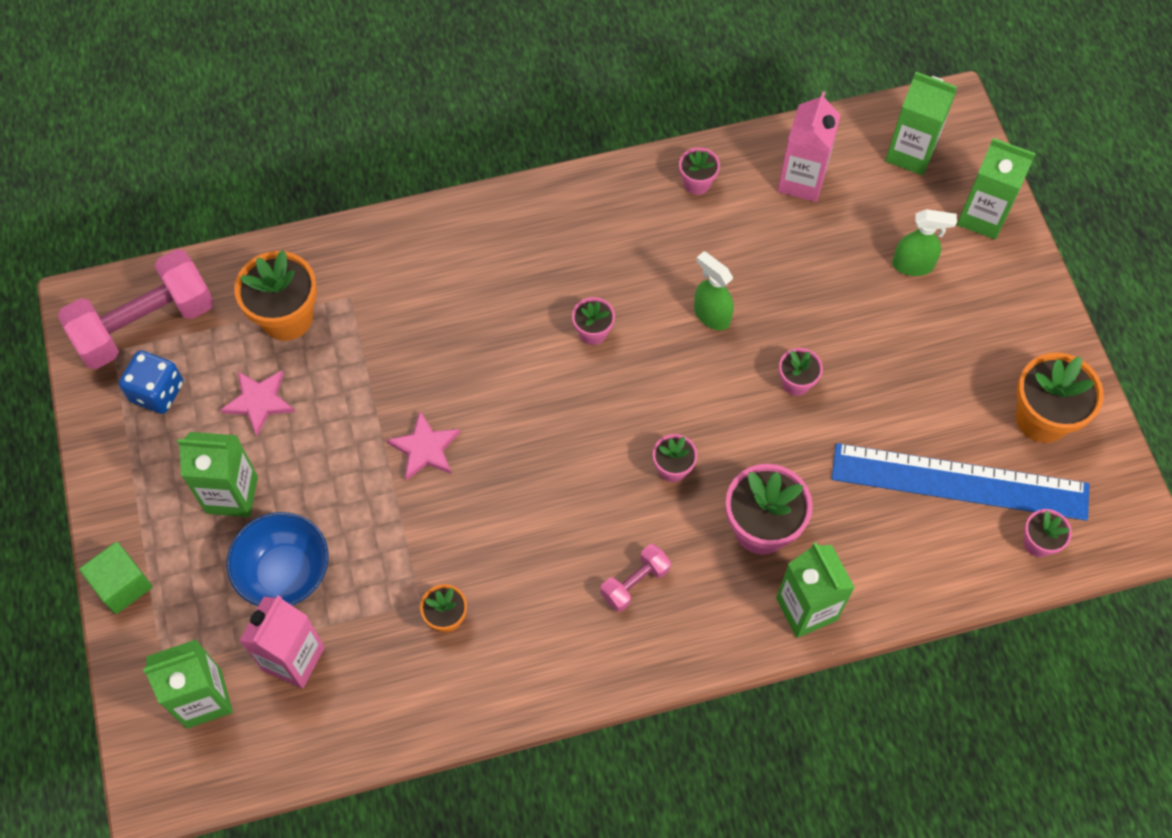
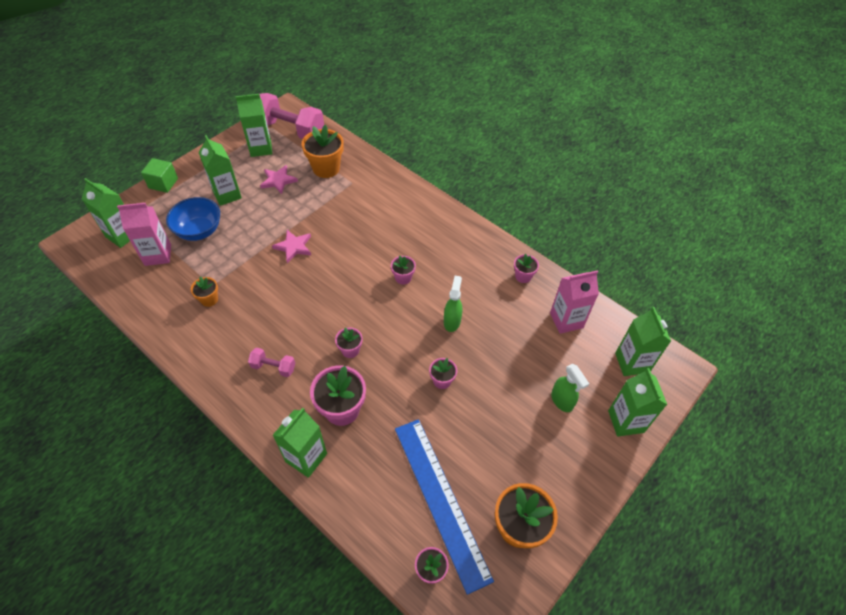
camera: 55 degrees right, 10 degrees down
blue dice [119,350,183,414] -> green carton [236,94,272,157]

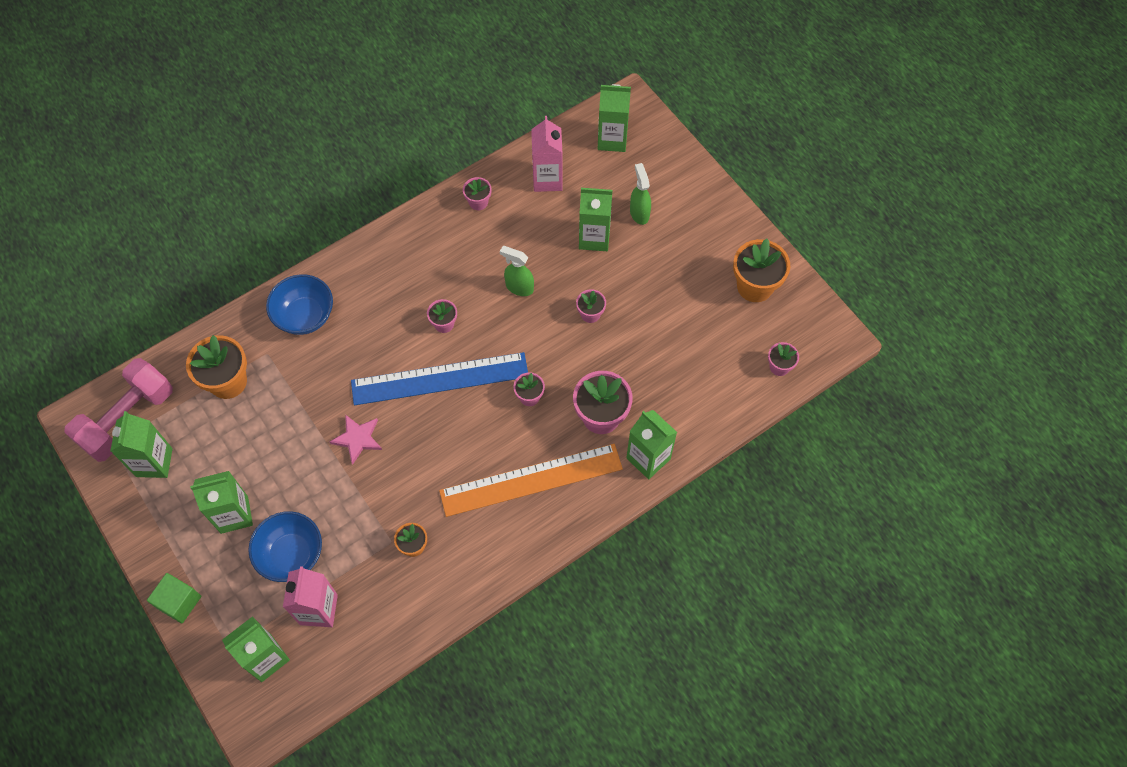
camera: 75 degrees left, 10 degrees up
pink dumbbell [248,348,295,377] -> orange ruler [439,444,623,517]
pink star [260,165,298,194] -> none
blue ruler [395,419,494,595] -> blue ruler moved to [351,352,528,405]
green spray bottle [551,364,589,412] -> green spray bottle turned 90 degrees counterclockwise [630,163,651,225]
green carton [608,368,667,437] -> green carton moved to [579,188,613,251]
none -> blue bowl [266,274,333,335]

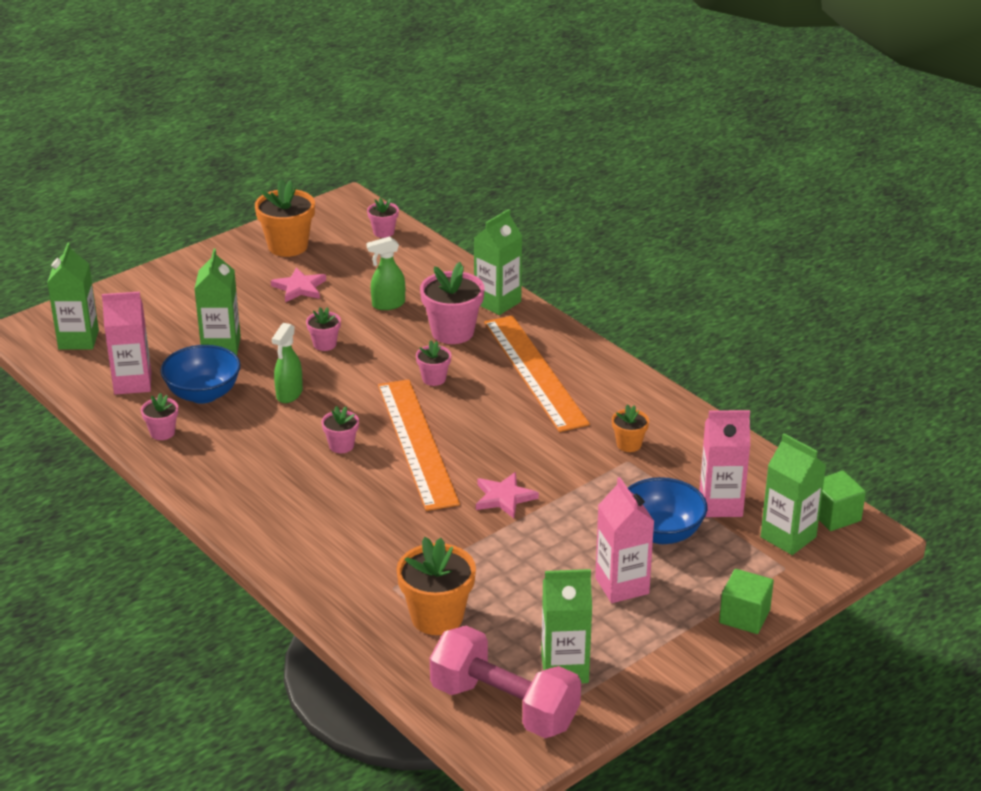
camera: 95 degrees left, 30 degrees down
green carton [190,471,253,534] -> pink carton [595,477,654,603]
blue bowl [266,274,333,335] -> blue bowl moved to [160,345,241,404]
blue ruler [351,352,528,405] -> orange ruler [378,379,460,511]
green spray bottle [630,163,651,225] -> green spray bottle moved to [366,236,405,310]
none -> pink star [271,267,326,302]
none -> green cube [819,471,866,531]

